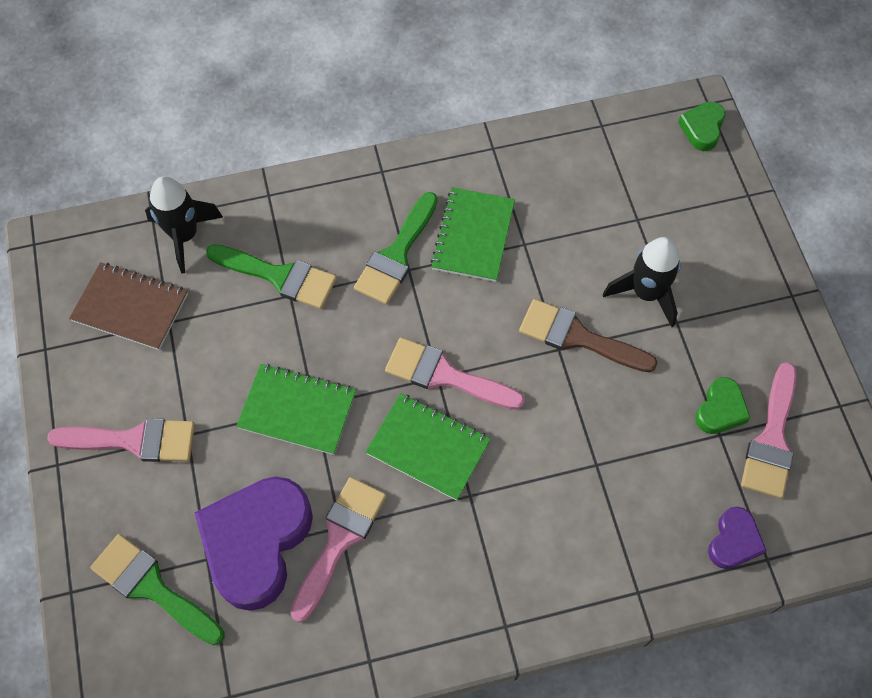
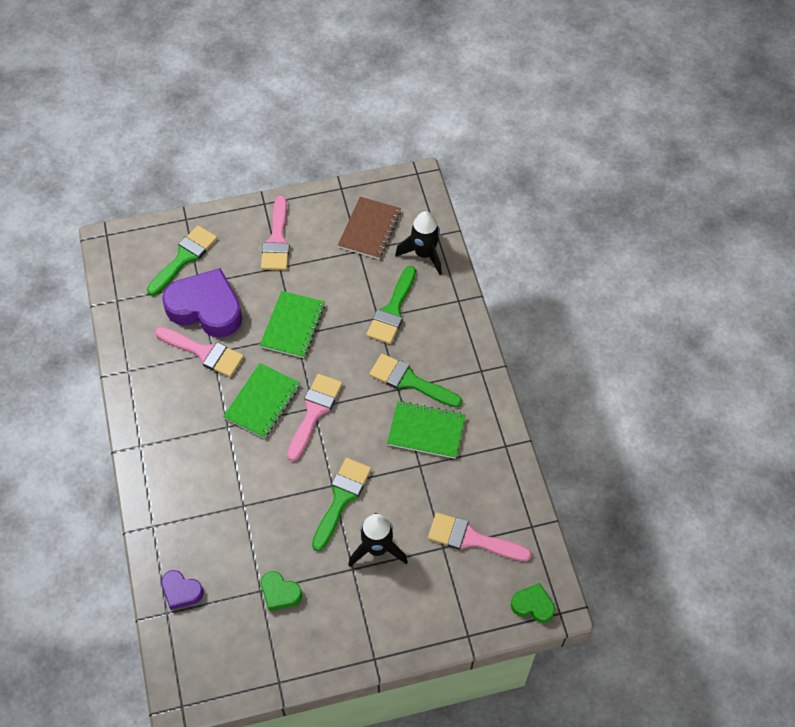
camera: 90 degrees right, 5 degrees down
brown brush [519,299,658,373] -> green brush [312,458,371,551]
pink brush [741,362,796,498] -> pink brush moved to [428,512,532,561]

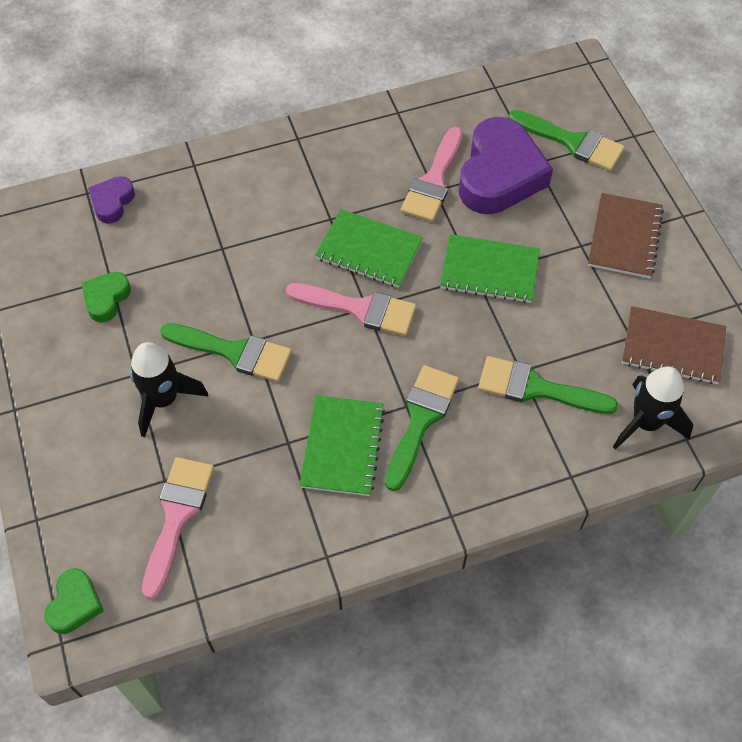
camera: 85 degrees right, 0 degrees up
pink brush [261,196,290,270] -> brown notebook [588,193,664,279]

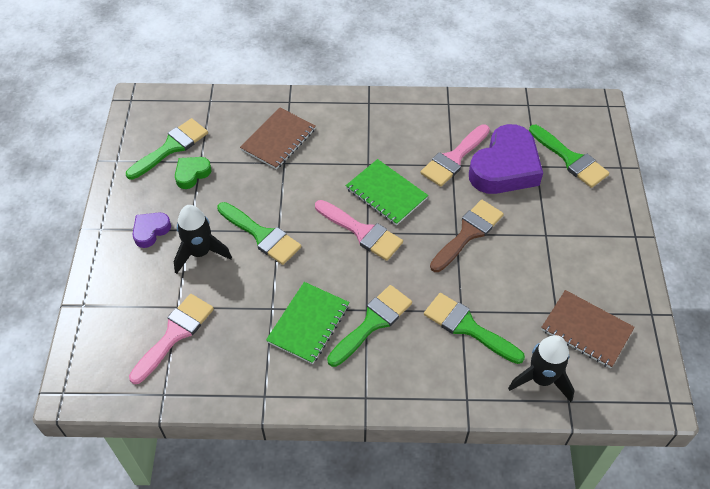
camera: 20 degrees right, 5 degrees down
green heart [44,568,104,634] -> none
purple heart [88,176,135,224] -> purple heart moved to [133,212,171,248]
green notebook [440,234,540,303] -> brown brush [430,200,504,272]
brown notebook [588,193,664,279] -> brown notebook moved to [240,108,316,170]
none -> green brush [126,118,208,180]

